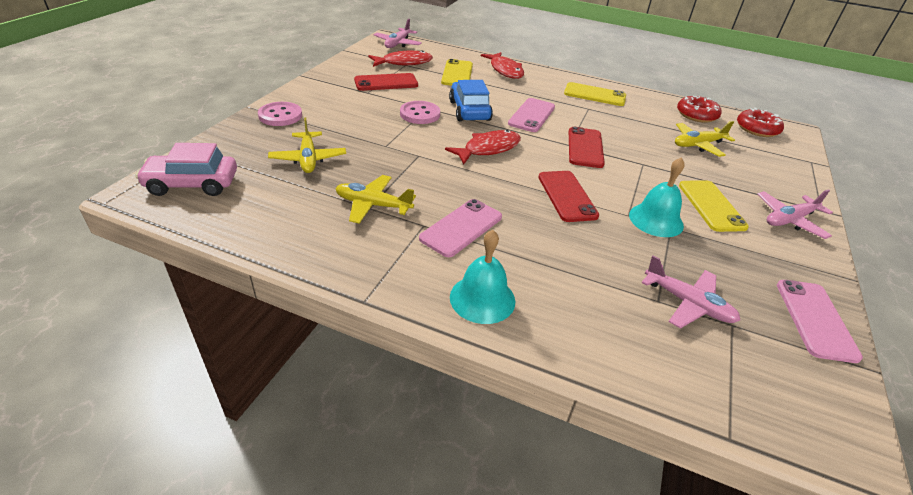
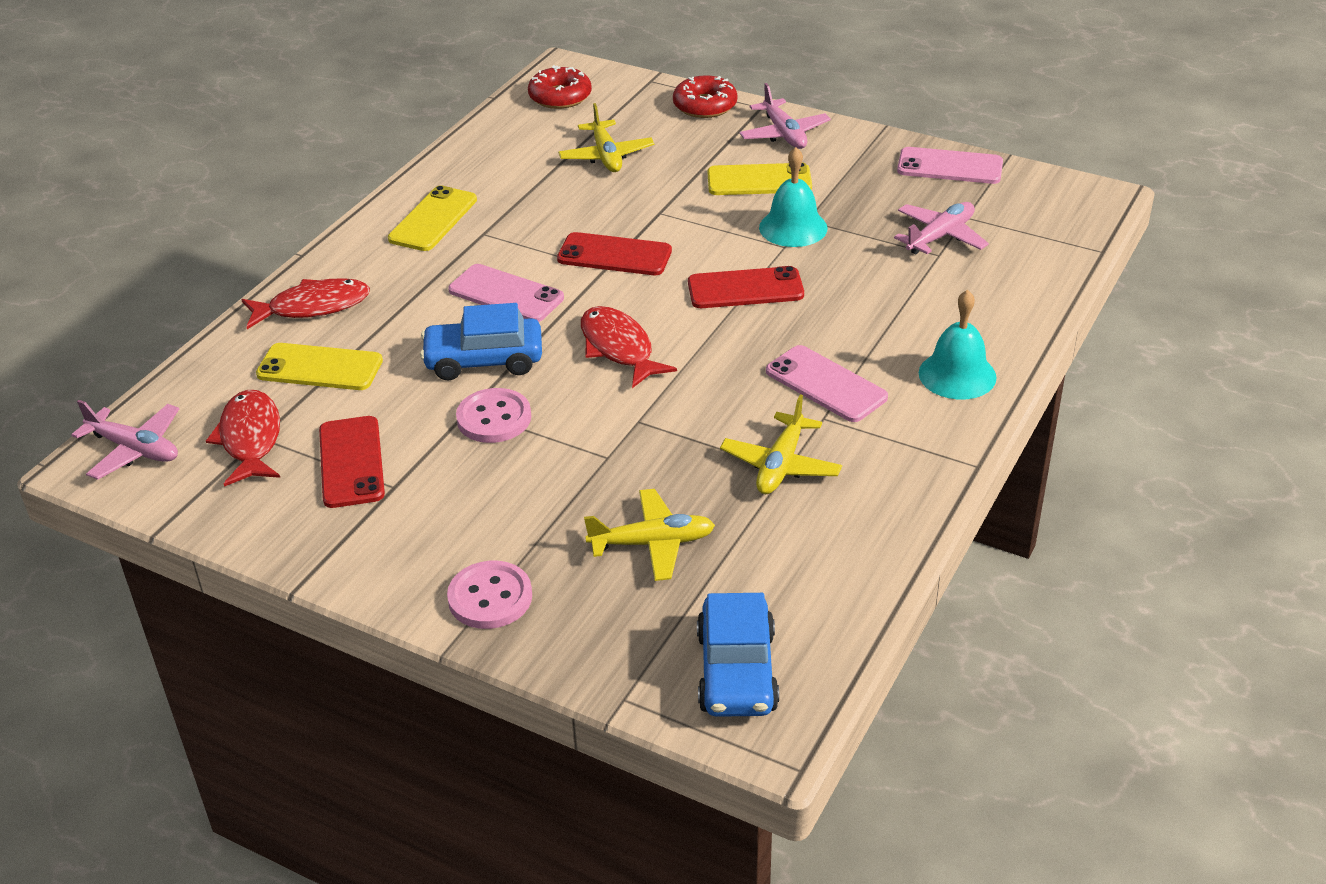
camera: 80 degrees left, 0 degrees up
pink car [135,143,237,196] -> blue car [697,593,779,717]
red donut [677,96,722,123] -> red donut moved to [673,75,737,118]

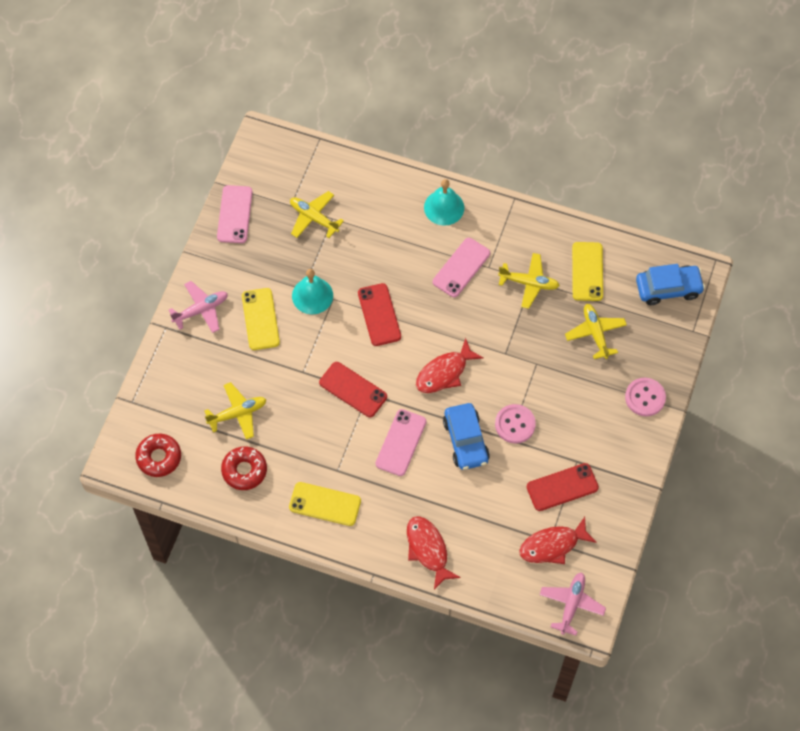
camera: 100 degrees left, 25 degrees up
yellow phone [256,343,383,390] -> yellow phone moved to [572,242,603,301]
red phone [557,232,672,275] -> red phone turned 60 degrees counterclockwise [319,362,387,417]
red donut [673,75,737,118] -> red donut moved to [221,447,267,490]
pink plane [894,202,989,255] -> yellow plane [290,191,344,238]

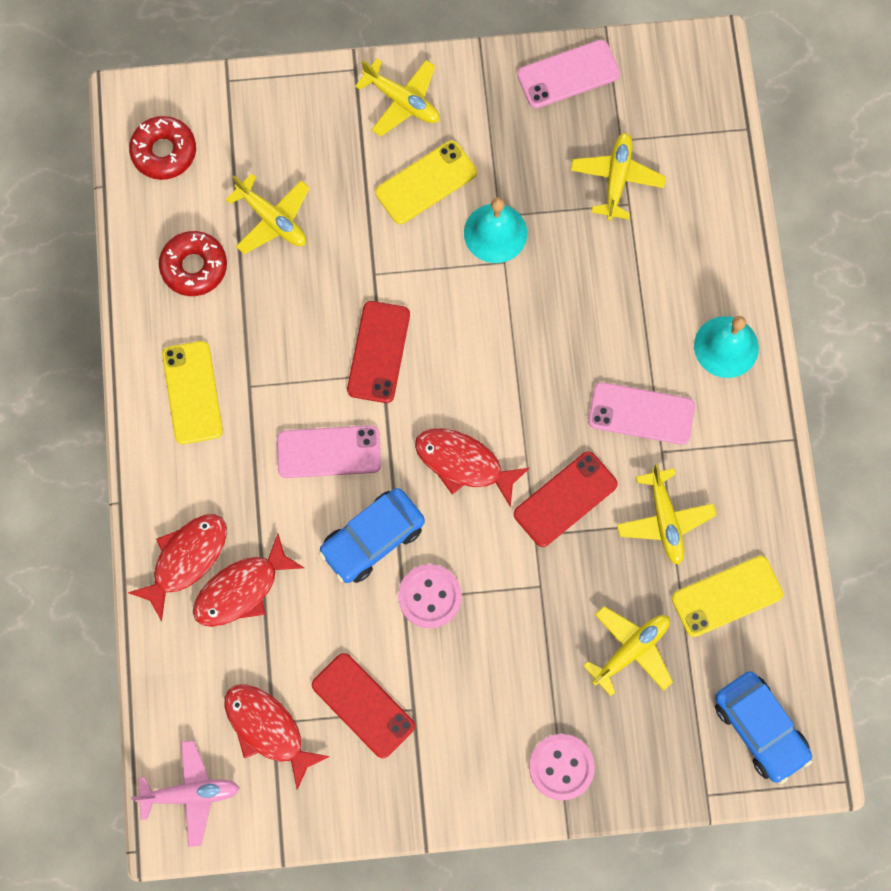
camera: 65 degrees right, 10 degrees up
pink plane [169,281,228,333] -> yellow plane [355,58,440,136]
red phone [358,283,401,346] -> red phone moved to [514,451,618,547]
none -> red fish [193,534,304,627]

